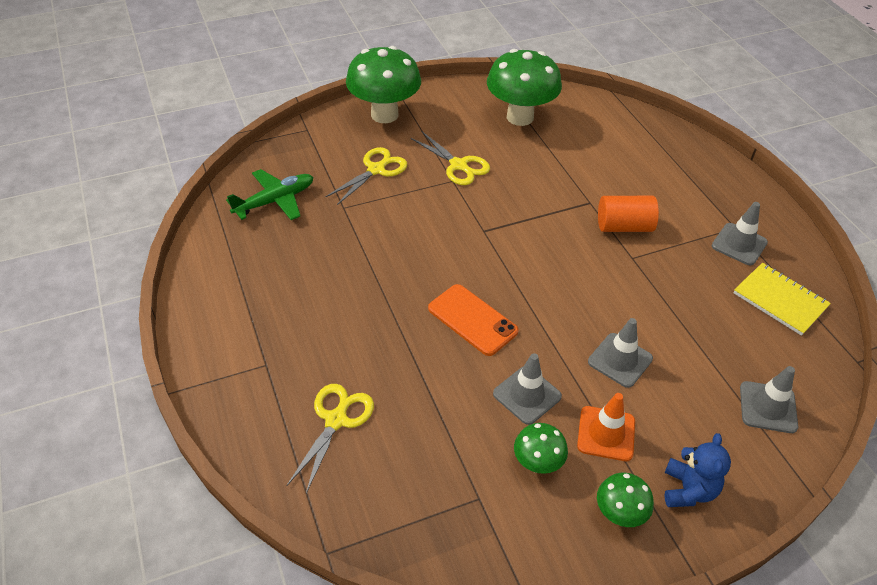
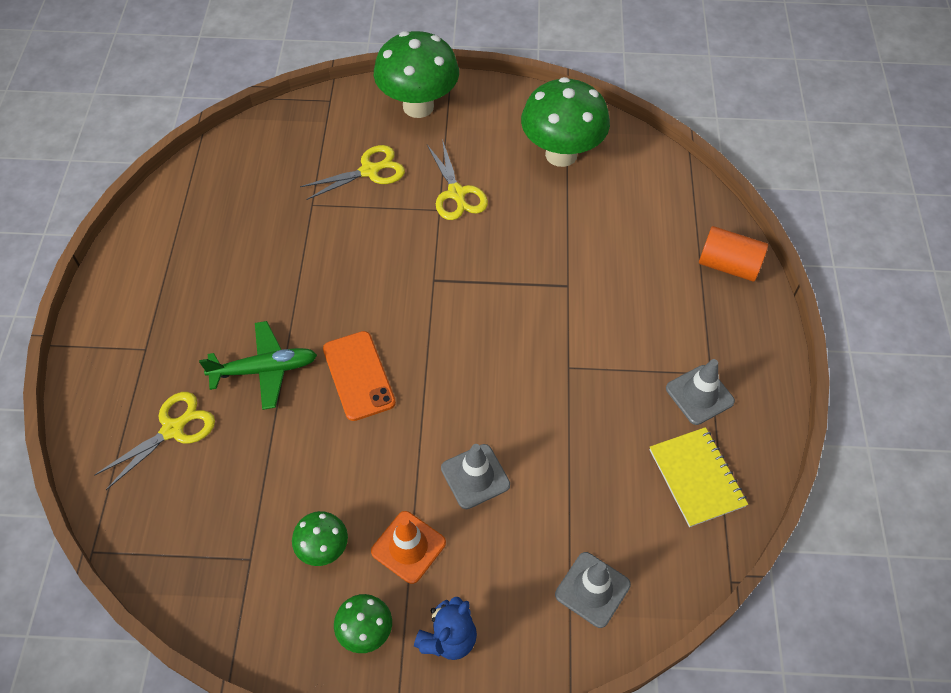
camera: 25 degrees right, 10 degrees up
green plane [226,169,313,220] -> green plane moved to [199,321,317,410]
grey traffic cone [493,353,562,425] -> none
orange cylinder [598,196,659,232] -> orange cylinder moved to [699,226,768,282]

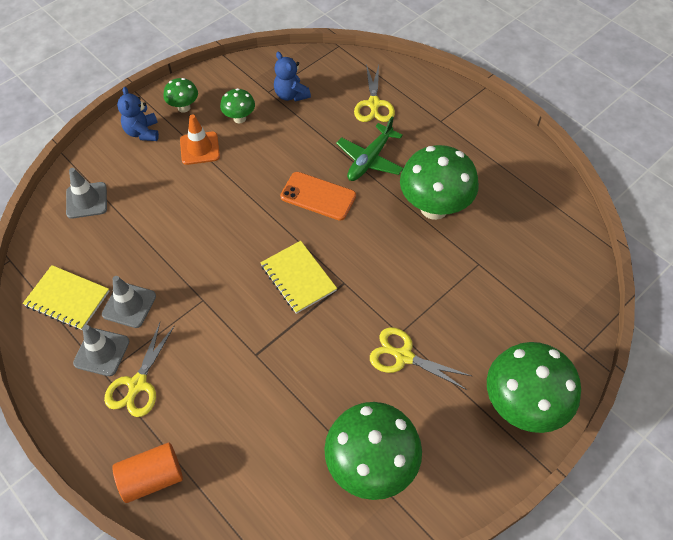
camera: 135 degrees right, 0 degrees up
yellow scissors [300,145,405,200] -> yellow scissors moved to [104,323,175,417]
grey traffic cone [441,444,510,509] -> grey traffic cone moved to [102,276,156,328]
none -> yellow notebook [260,241,337,314]
none -> blue teddy bear [274,52,311,102]
none -> green mushroom [400,145,479,220]

